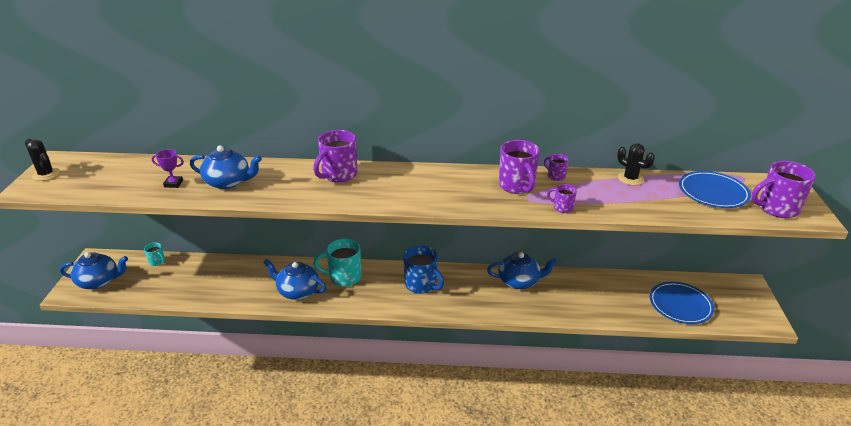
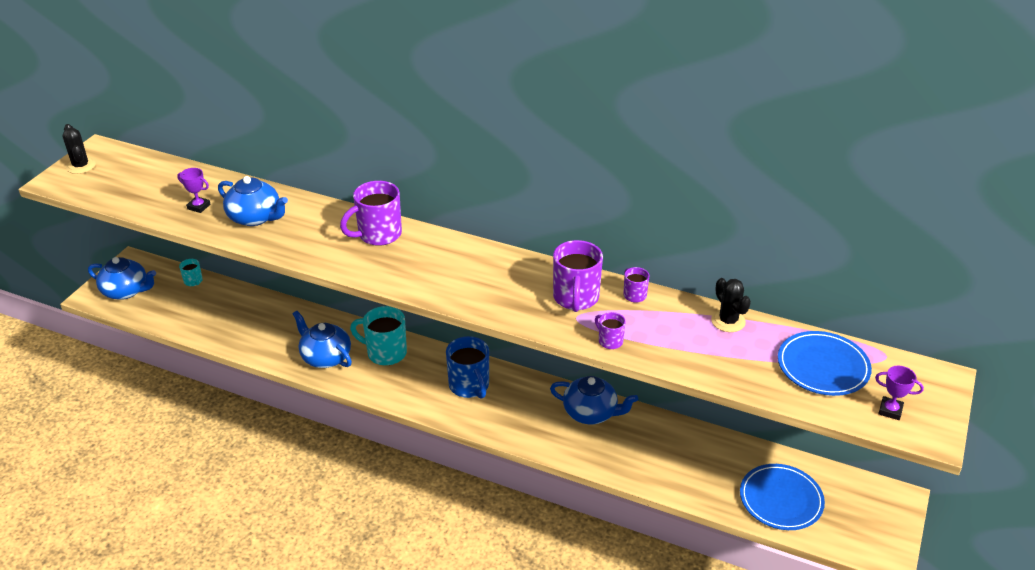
camera: 20 degrees right, 5 degrees up
purple mug [751,161,816,218] -> purple trophy [875,366,924,420]

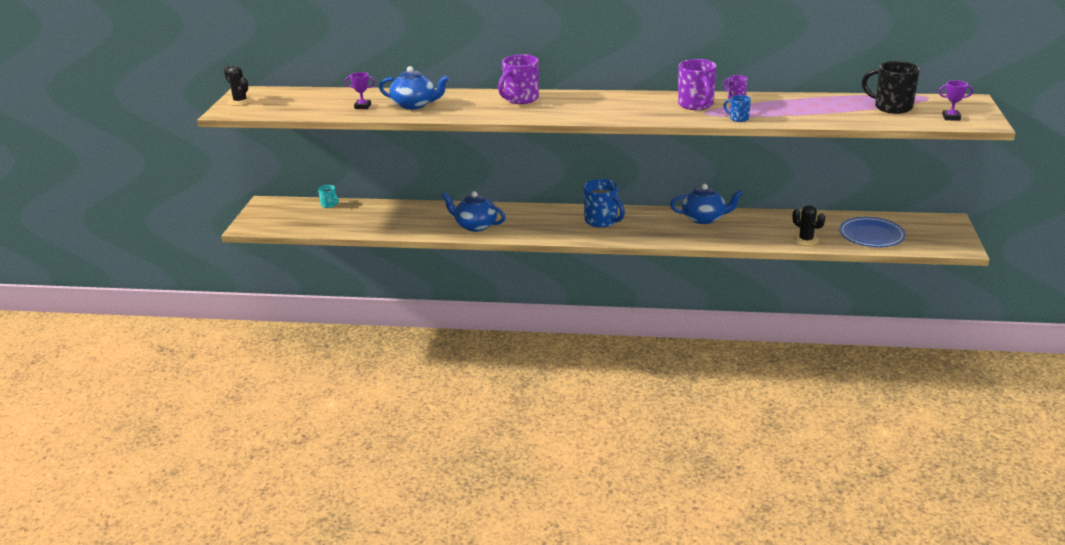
camera: 15 degrees left, 10 degrees down
blue teapot [88,257,156,300] -> none
turquoise mug [350,306,407,365] -> none
purple mug [595,312,626,349] -> blue mug [723,95,751,122]
black cactus [711,278,751,332] -> black cactus moved to [792,205,825,246]
blue plate [778,331,872,396] -> black mug [862,61,920,114]

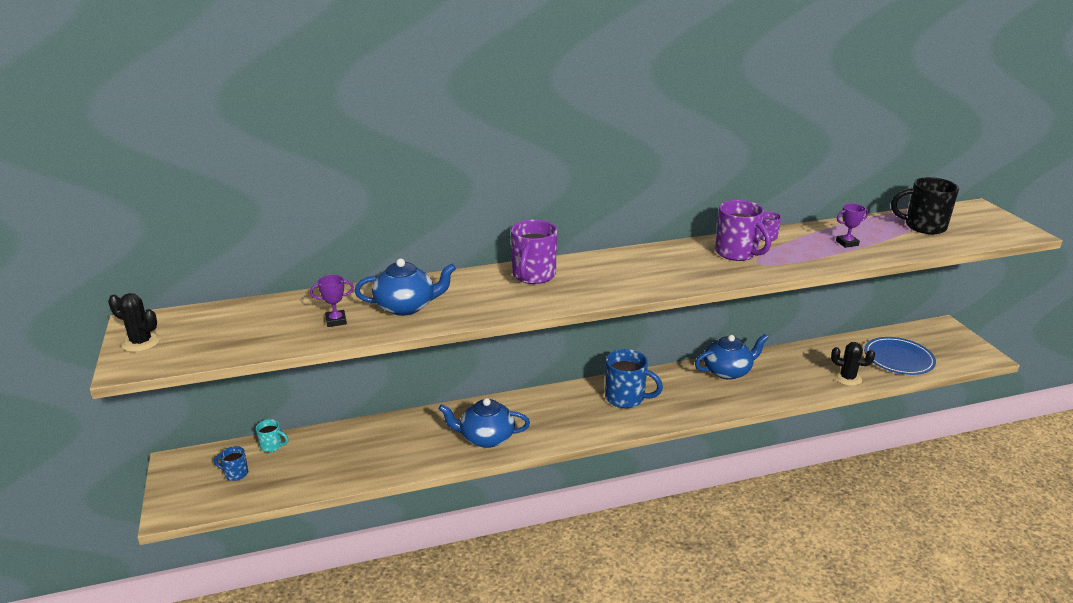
camera: 25 degrees left, 0 degrees up
blue mug [723,95,751,122] -> blue mug moved to [214,446,248,481]
purple trophy [938,80,973,121] -> purple trophy moved to [836,203,869,248]

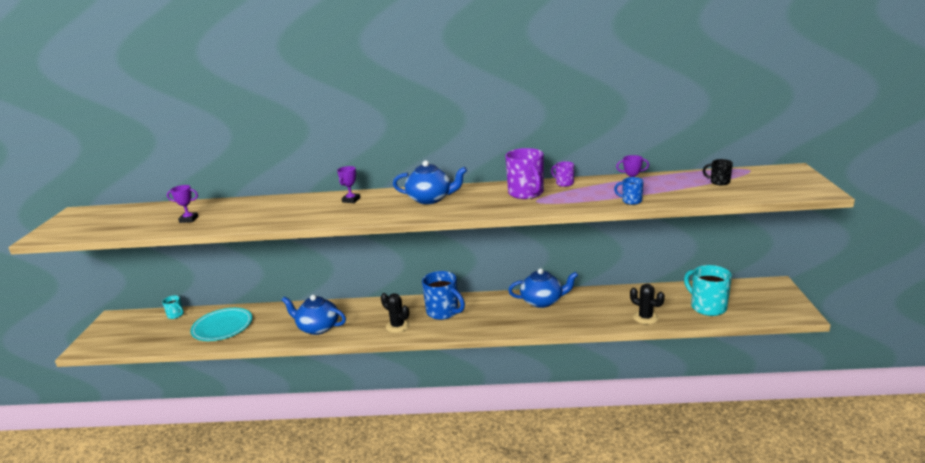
camera: 20 degrees right, 5 degrees down
black cactus [108,293,160,352] -> black cactus moved to [381,293,410,333]
blue mug [214,446,248,481] -> blue mug moved to [614,177,644,205]
blue teapot [354,259,456,316] -> blue teapot moved to [393,160,467,204]
purple mug [511,220,558,284] -> purple trophy [337,166,360,203]
blue plate [864,337,936,375] -> turquoise mug [684,265,732,316]
black mug [891,177,959,234] -> black mug [703,159,733,185], size x0.51
none -> turquoise plate [190,308,252,341]

